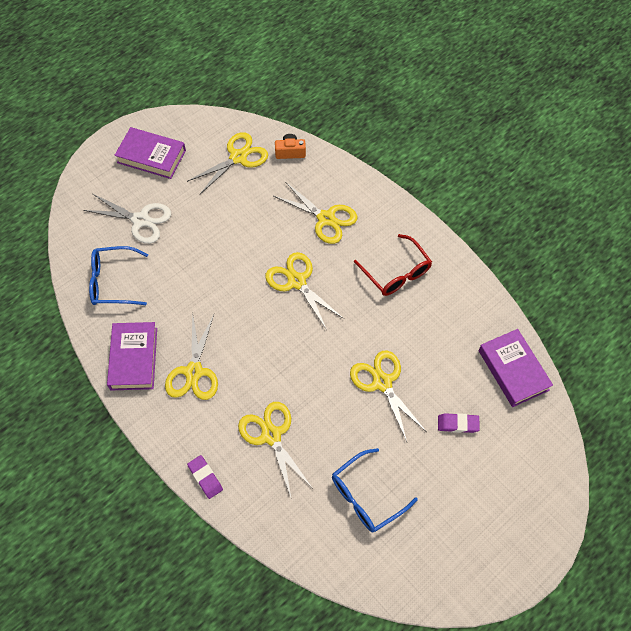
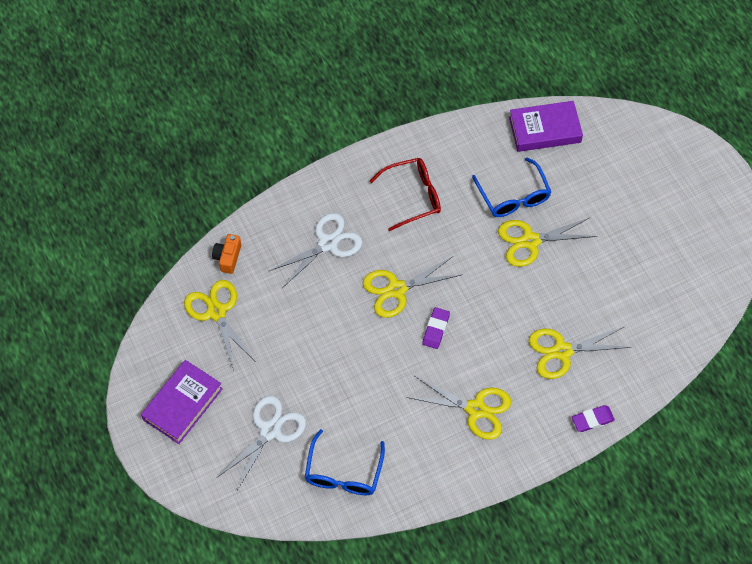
camera: 75 degrees left, 0 degrees up
purple book [107,322,157,390] -> none
yellow scissors [274,182,358,244] -> white scissors [269,213,363,288]
blue glasses [332,448,418,532] -> blue glasses moved to [472,158,551,217]
purple eraser [438,413,480,433] -> purple eraser moved to [422,307,450,349]

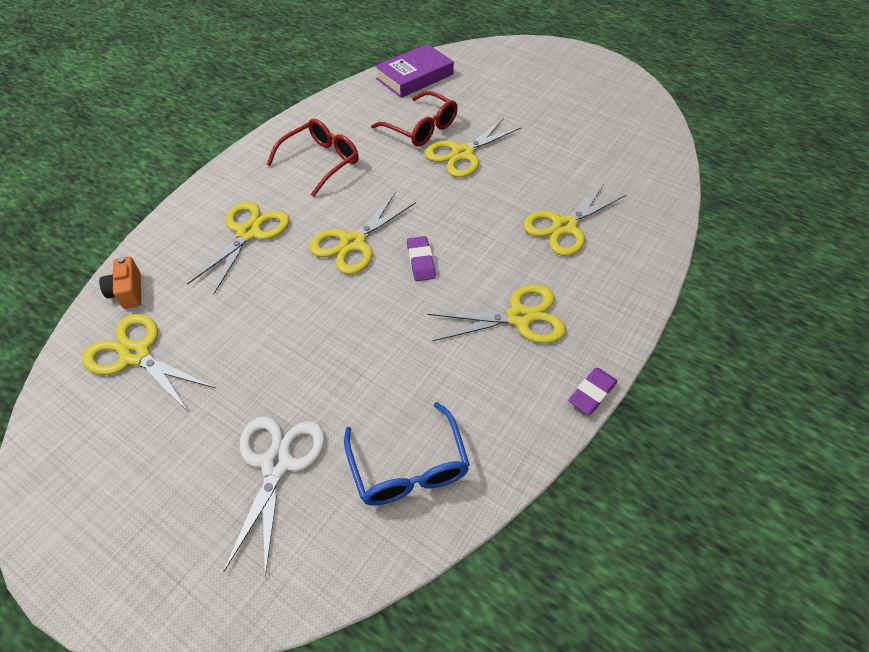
camera: 30 degrees left, 10 degrees down
purple book [141,360,223,444] -> none
white scissors [269,213,363,288] -> yellow scissors [187,201,290,294]
blue glasses [472,158,551,217] -> red glasses [371,91,458,147]
purple eraser [572,405,615,432] -> purple eraser moved to [568,368,618,415]

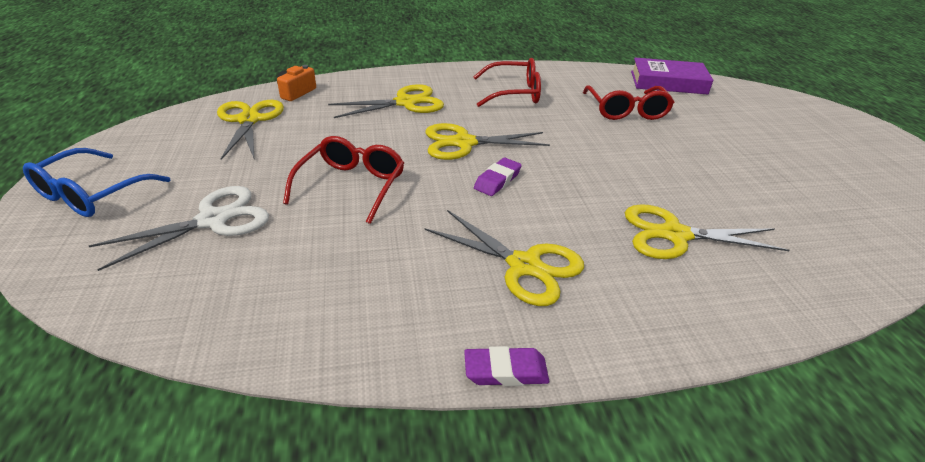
camera: 45 degrees right, 15 degrees down
blue glasses [344,402,470,506] -> blue glasses moved to [23,148,170,217]
yellow scissors [425,118,522,178] -> none
none -> red glasses [283,136,404,224]

